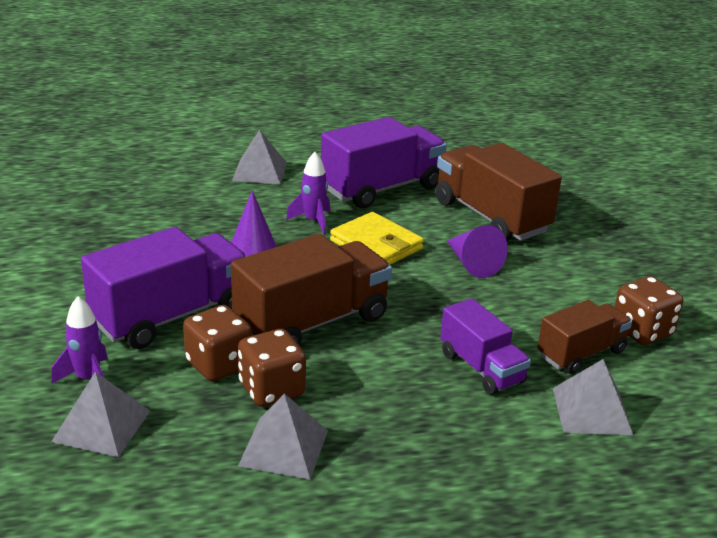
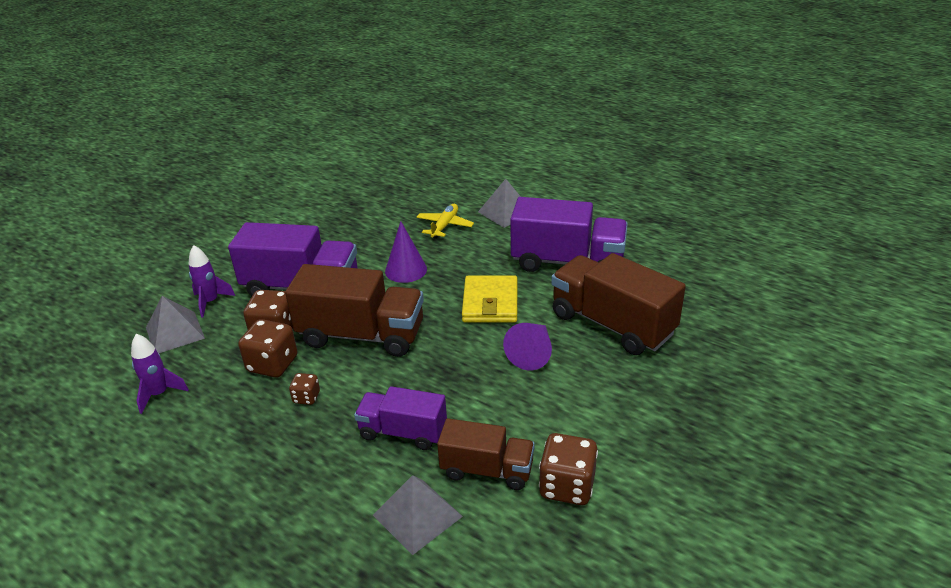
camera: 50 degrees right, 5 degrees up
grey pyramid [238,394,328,480] -> none
purple rocket [286,152,330,235] -> purple rocket moved to [131,334,189,414]
brown truck [435,143,562,241] -> brown truck turned 60 degrees counterclockwise [551,253,686,355]
purple truck [440,298,531,395] -> purple truck turned 90 degrees clockwise [354,386,447,450]
none -> brown dice [289,373,320,405]
none -> yellow plane [417,204,474,239]

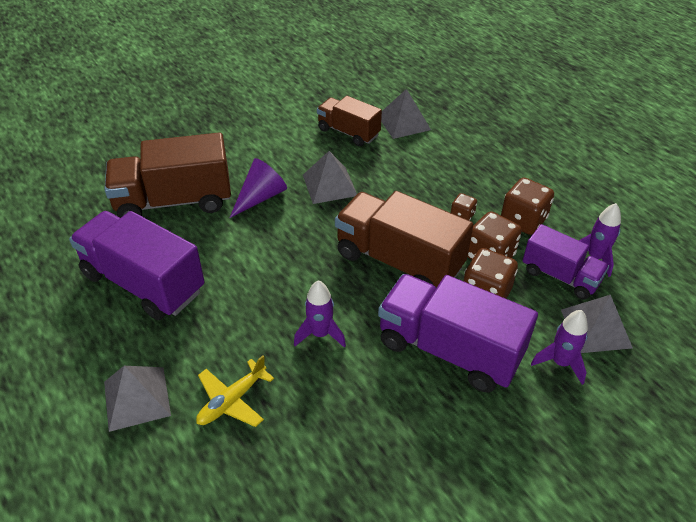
camera: 160 degrees left, 10 degrees up
purple truck [354,386,447,450] -> purple truck moved to [523,224,609,299]
purple cone [385,221,427,283] -> purple rocket [294,280,346,348]
yellow wallet [462,276,518,323] -> none
brown dice [539,433,598,505] -> brown dice moved to [501,177,554,235]
brown truck [551,253,686,355] -> brown truck turned 105 degrees clockwise [104,132,231,218]
none -> grey pyramid [303,151,357,204]

